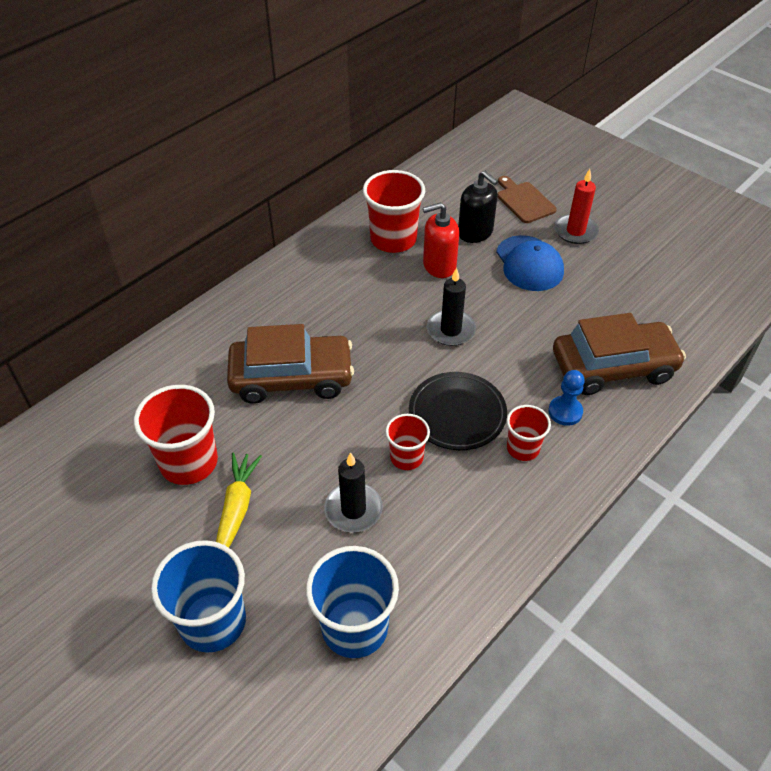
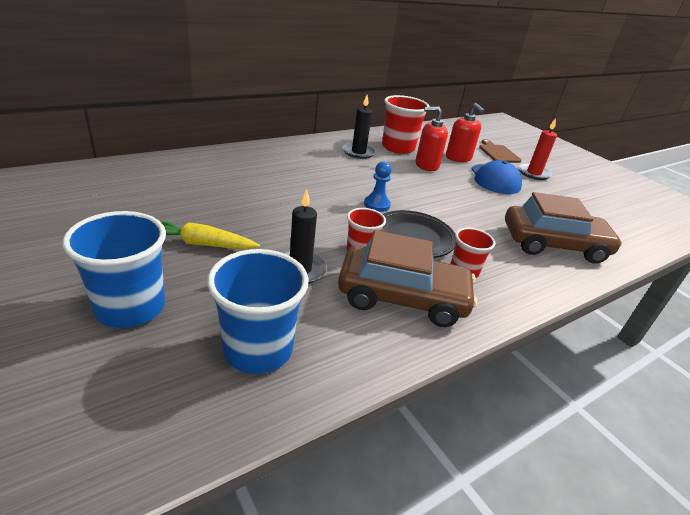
camera: 10 degrees right, 15 degrees down
red cup [134,385,218,485] -> none
yellow carrot [216,453,262,548] -> yellow carrot turned 105 degrees counterclockwise [159,220,260,249]
brown car [227,324,354,404] -> brown car moved to [338,230,478,327]
black candle [427,268,476,346] -> black candle moved to [342,95,376,159]
black soap dispenser [458,171,498,243] -> red soap dispenser [446,103,485,162]
blue pawn [548,370,585,426] -> blue pawn moved to [364,161,392,212]

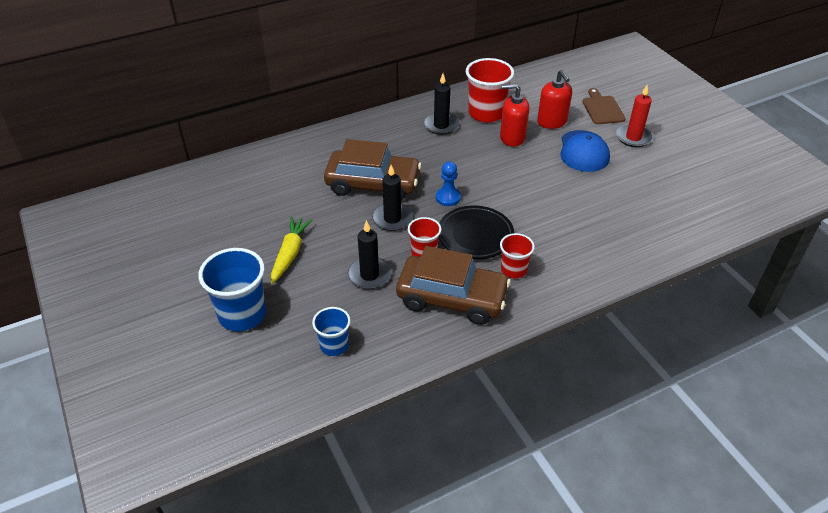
camera: 10 degrees right, 10 degrees up
yellow carrot [159,220,260,249] -> yellow carrot turned 90 degrees clockwise [271,217,312,284]
blue cup [207,249,309,374] -> blue cup [312,307,351,356], size x0.58
brown car [505,192,623,264] -> brown car moved to [324,139,422,201]
none -> black candle [372,165,413,231]

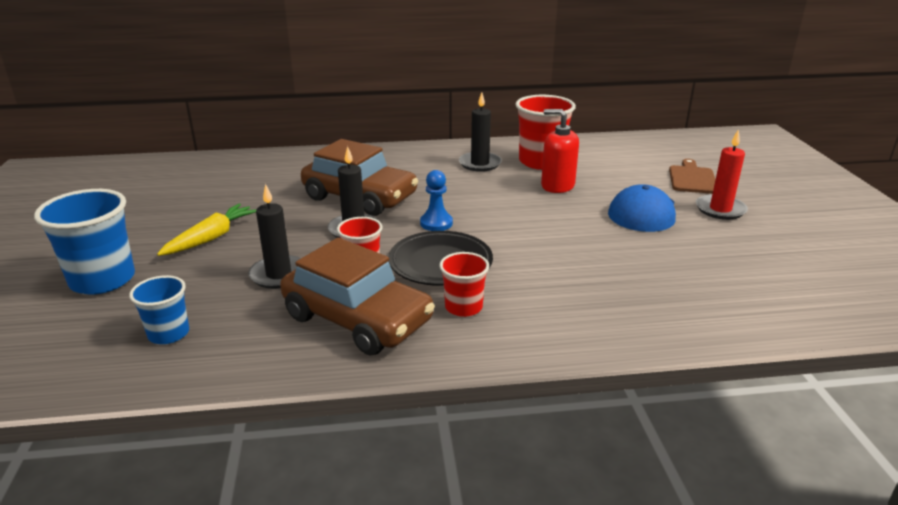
camera: 20 degrees right, 15 degrees down
red soap dispenser [537,70,572,129] -> none

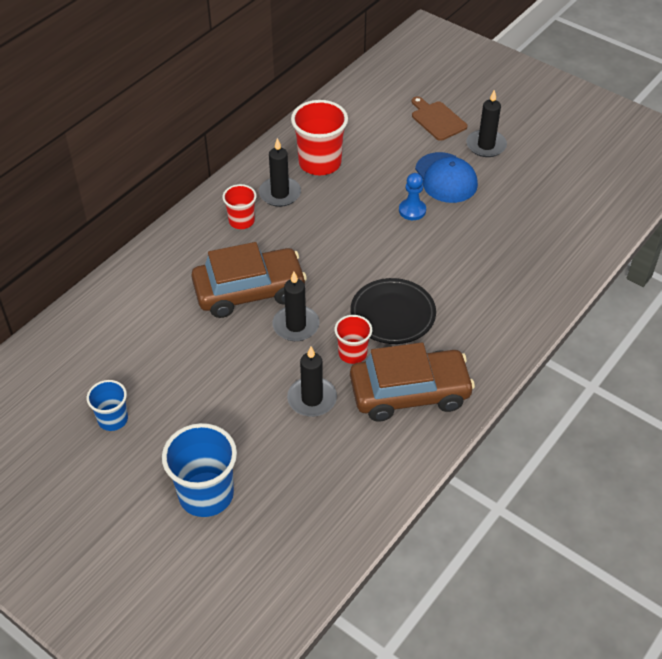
camera: 45 degrees left, 20 degrees up
blue cup [129,275,189,344] -> blue cup moved to [87,380,128,431]
yellow carrot [157,203,257,256] -> none
blue pawn [420,170,453,231] -> blue pawn moved to [399,173,426,220]
red cup [439,252,489,317] -> red cup moved to [223,184,257,229]
red soap dispenser [541,109,579,193] -> none
red candle [696,129,748,220] -> black candle [466,90,507,157]

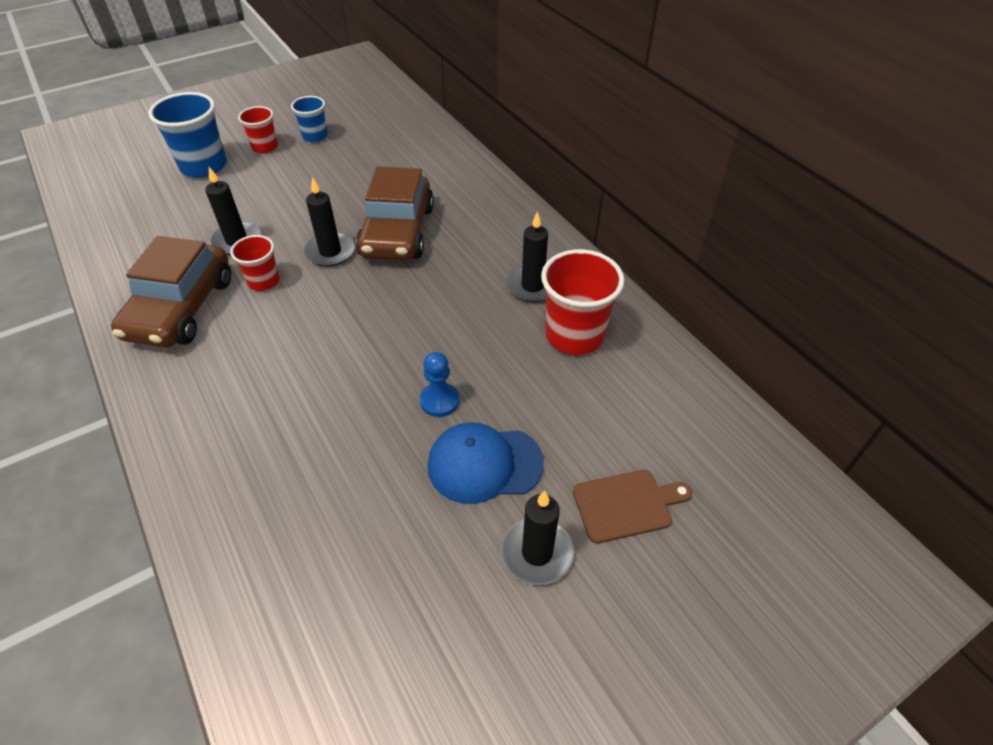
camera: 110 degrees right, 0 degrees up
red cup [223,184,257,229] -> red cup moved to [238,106,278,153]
black plate [350,278,436,344] -> none

